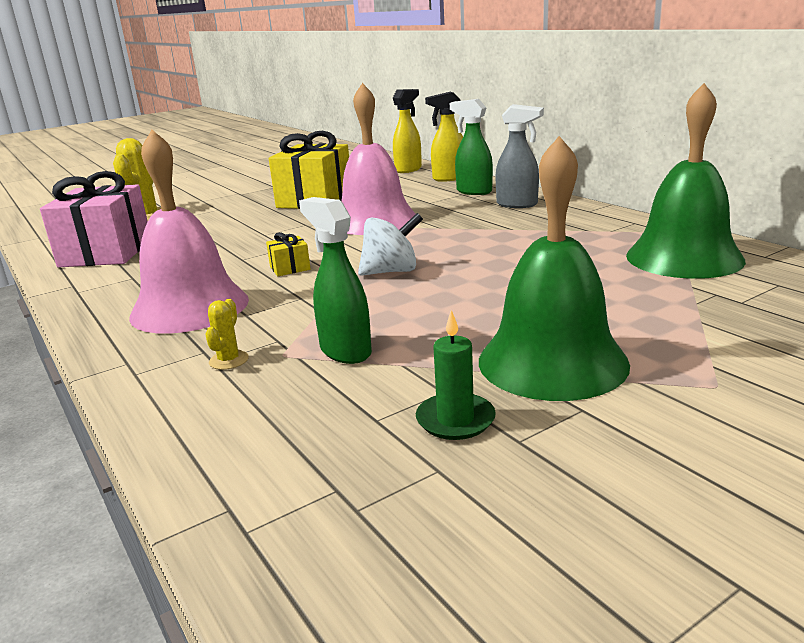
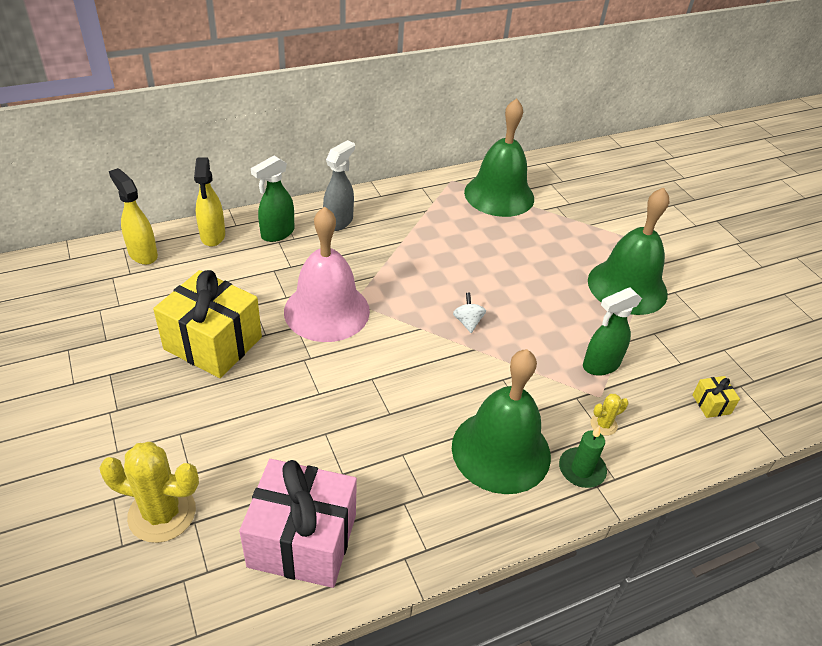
camera: 85 degrees left, 20 degrees up
pink bell [129,130,249,334] -> green bell [452,349,551,494]
yellow cactus [205,299,249,370] -> yellow cactus turned 45 degrees counterclockwise [590,394,628,436]
yellow gift [266,232,311,276] -> yellow gift moved to [692,376,740,418]
white spinning top [358,213,423,276] -> white spinning top [453,293,486,333], size x0.61
green candle [416,310,496,440] -> green candle moved to [559,426,607,488]

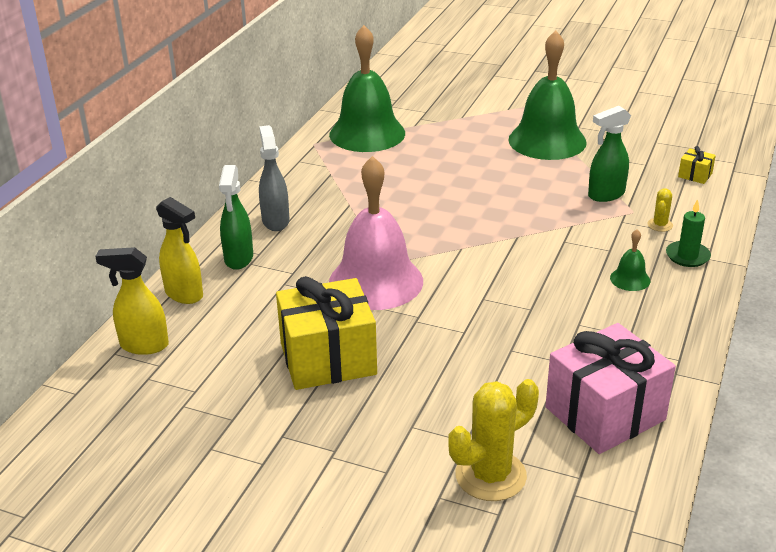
camera: 40 degrees left, 10 degrees down
green bell [452,349,551,494] -> green bell [610,229,650,291], size x0.42
white spinning top [453,293,486,333] -> none
green spray bottle [583,287,642,376] -> green spray bottle turned 45 degrees clockwise [588,106,631,202]

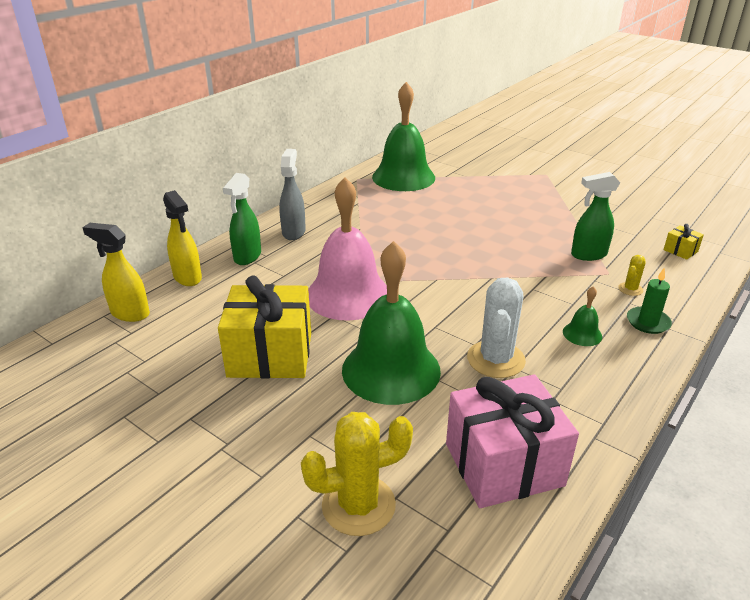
camera: 15 degrees right, 0 degrees up
green bell [508,30,587,160] -> green bell moved to [342,241,441,405]
none -> white cactus [467,277,526,378]

